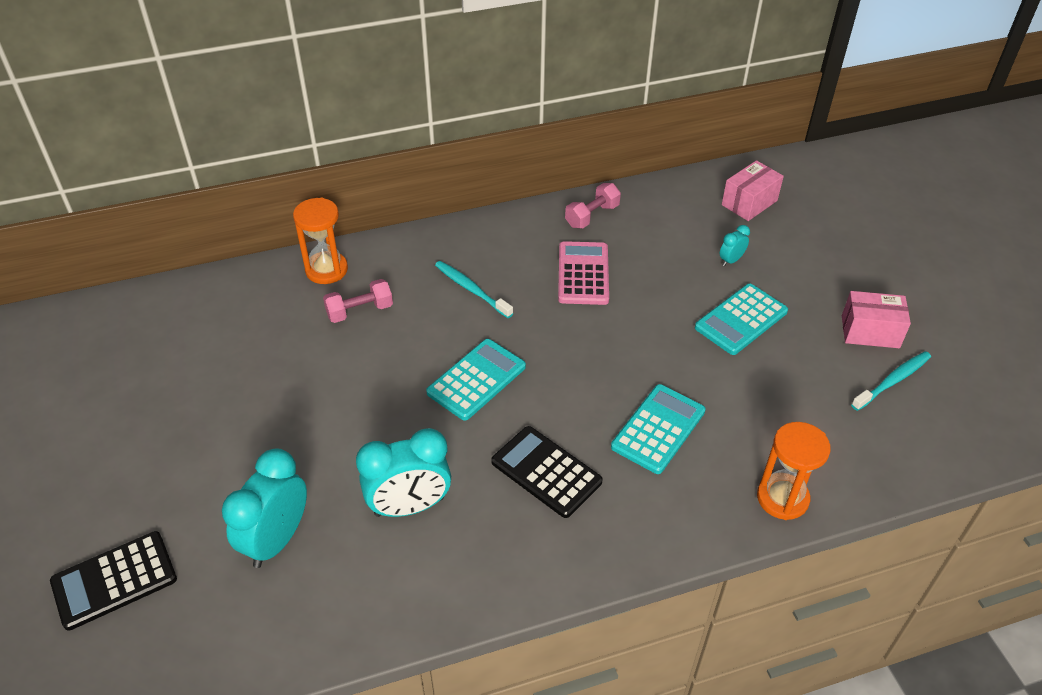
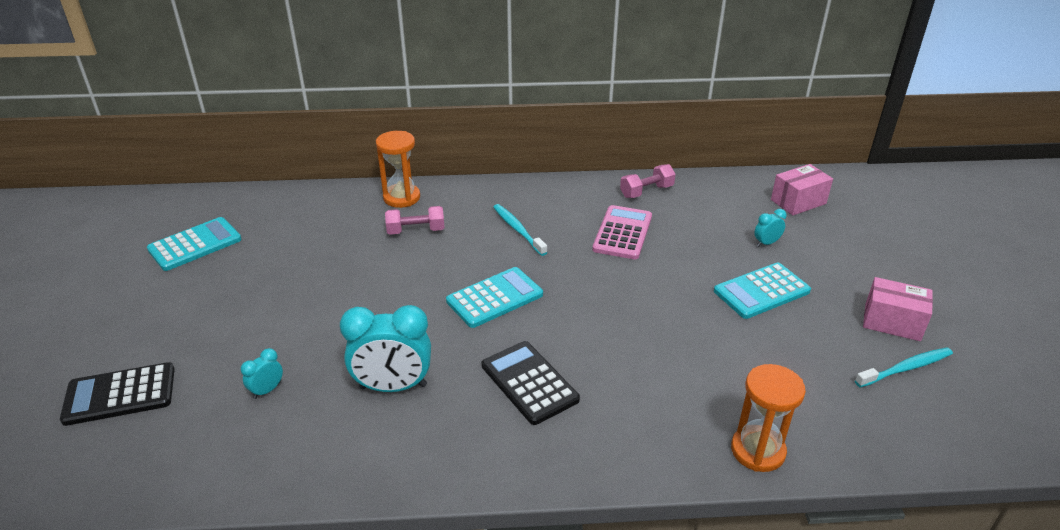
camera: 15 degrees right, 10 degrees down
turquoise clock [222,448,307,568] -> turquoise clock [241,348,283,399], size x0.46
turquoise calculator [611,384,706,474] -> turquoise calculator moved to [147,217,241,271]

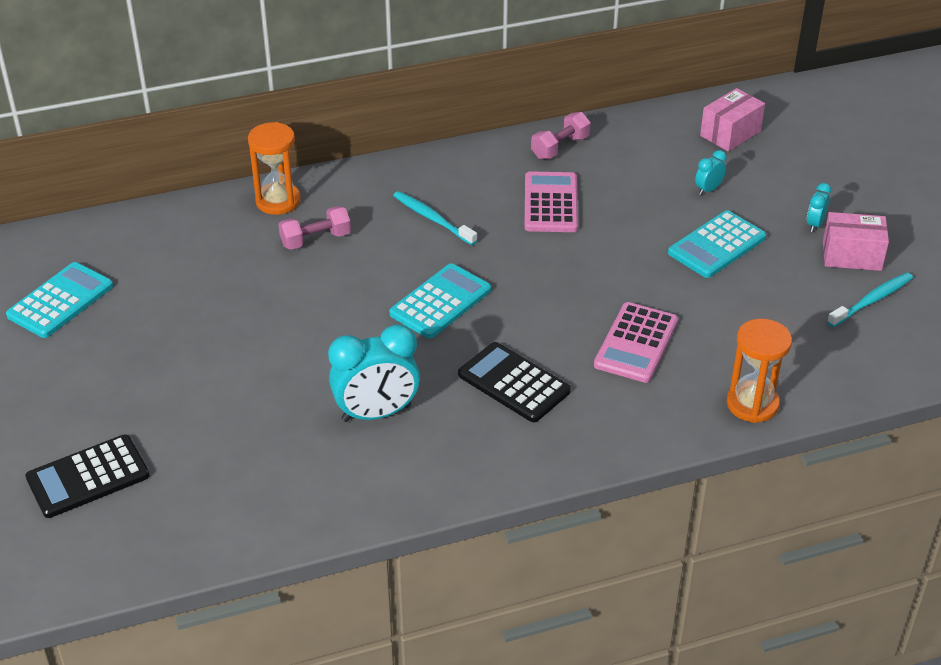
camera: 15 degrees left, 5 degrees up
turquoise clock [241,348,283,399] -> turquoise clock moved to [807,183,831,232]
none -> pink calculator [594,302,678,383]

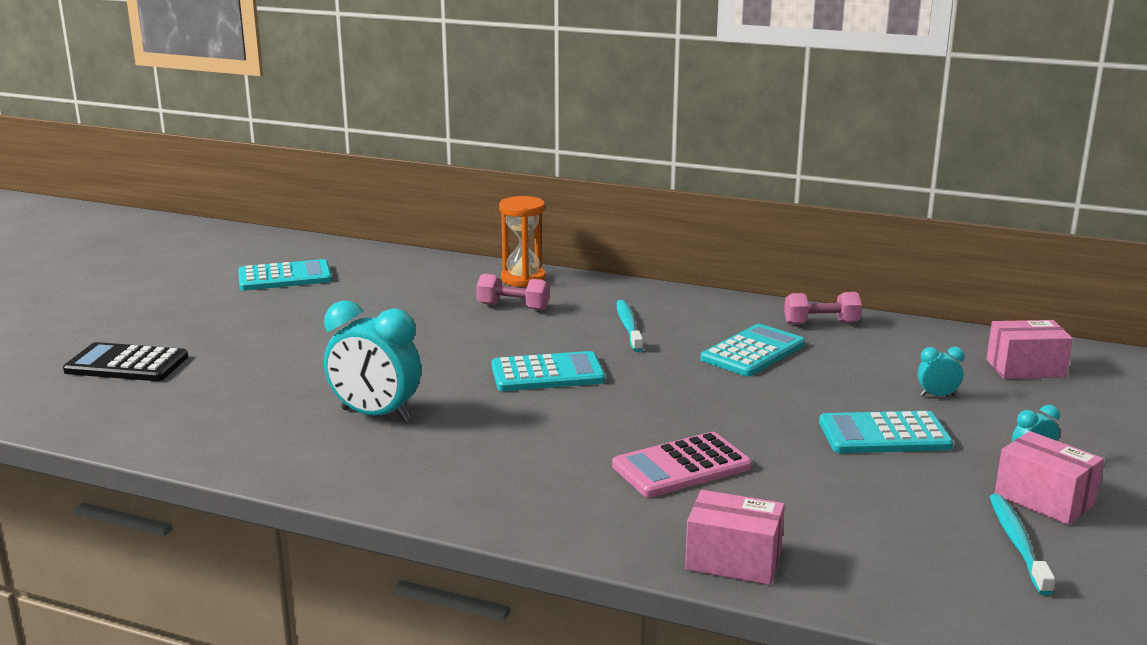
camera: 40 degrees right, 20 degrees down
black calculator [458,342,571,422] -> none
pink calculator [524,171,578,232] -> turquoise calculator [700,324,805,376]
orange hourglass [727,319,792,423] -> pink box [685,490,785,585]
turquoise toothbrush [827,273,913,327] -> turquoise toothbrush turned 90 degrees counterclockwise [990,494,1055,596]

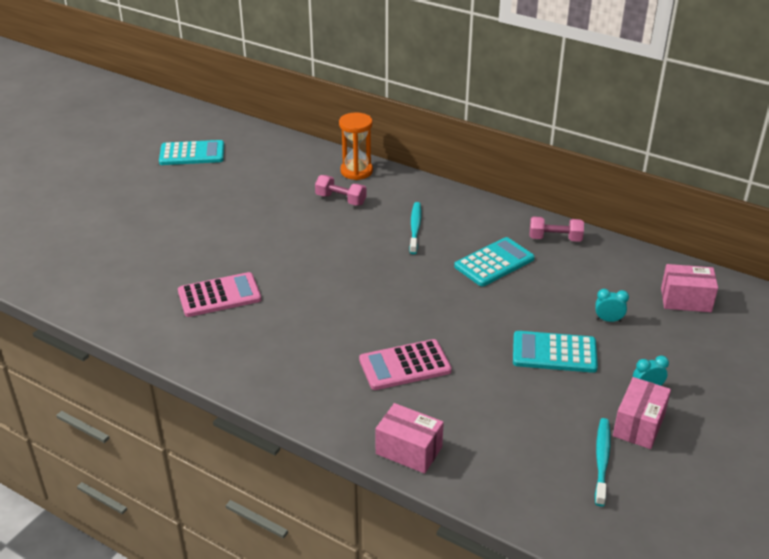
camera: 10 degrees right, 15 degrees up
black calculator [63,342,188,381] -> none
turquoise clock [324,301,421,422] -> pink calculator [178,272,261,317]
turquoise calculator [492,351,605,391] -> none
pink box [995,431,1104,525] -> pink box turned 60 degrees clockwise [613,377,671,449]

